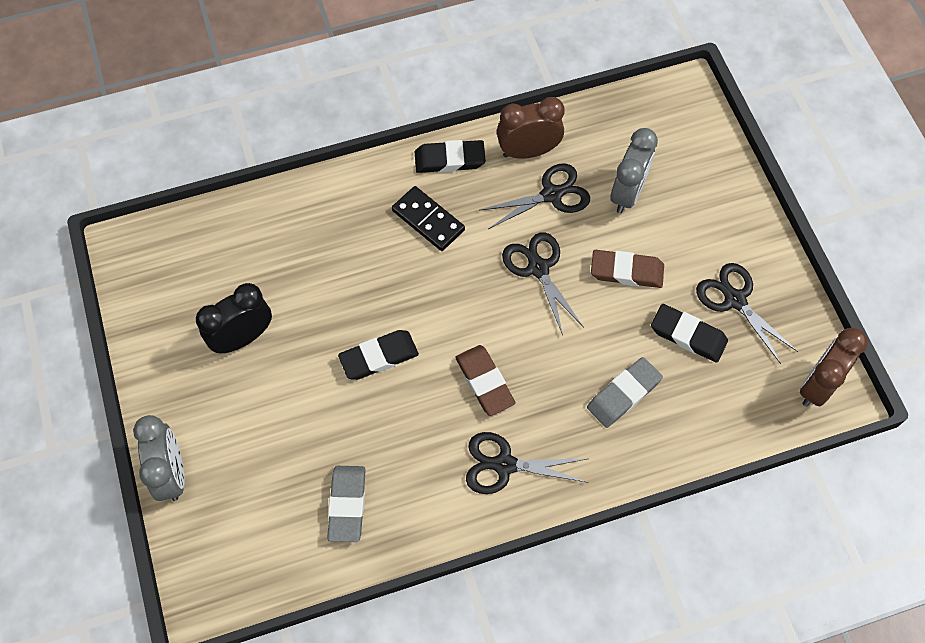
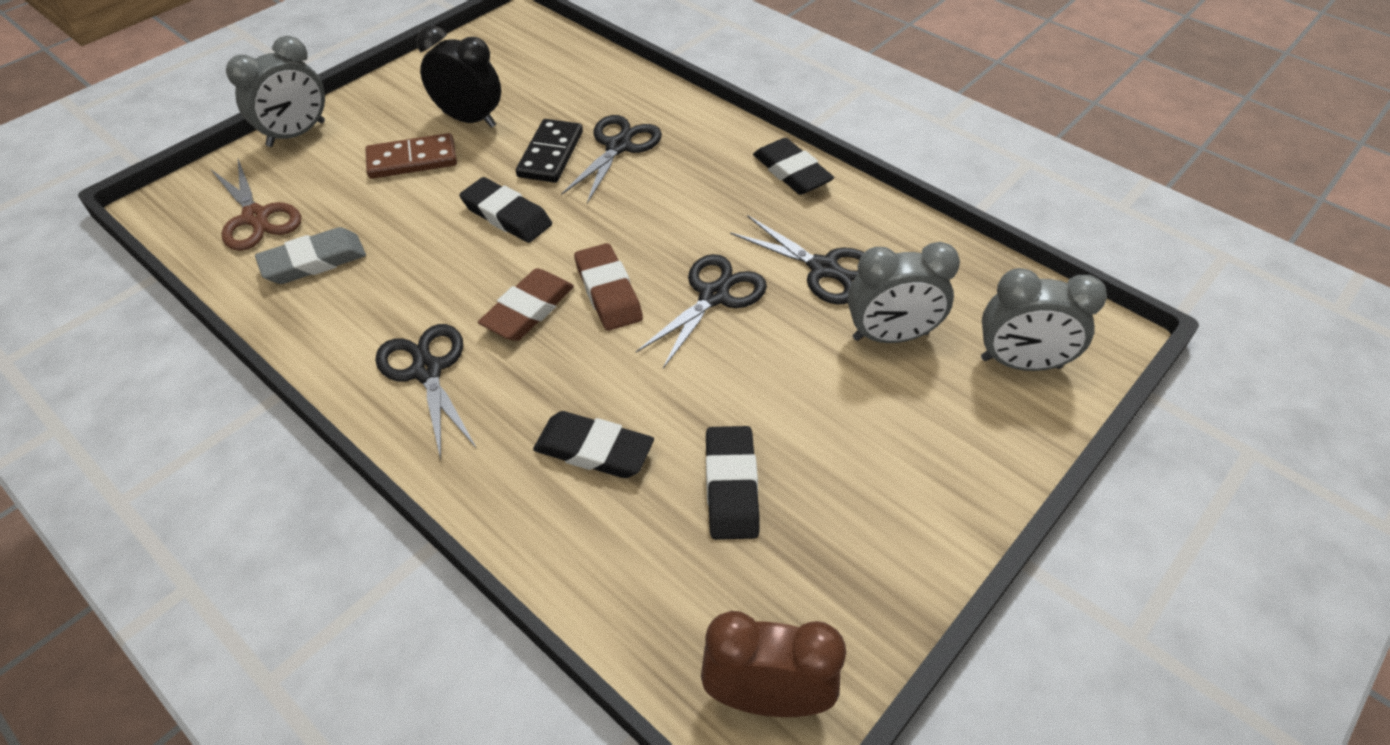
camera: 60 degrees right, 15 degrees down
black domino [392,186,465,251] -> black domino moved to [516,119,583,183]
brown clock [497,97,565,159] -> none
grey eraser [587,357,663,428] -> black eraser [533,411,654,478]
brown eraser [591,250,664,288] -> brown eraser moved to [574,243,643,331]
black scissors [696,263,798,364] -> black scissors moved to [561,115,662,203]
none -> brown scissors [211,159,301,251]
none -> brown domino [365,133,457,179]
none -> grey clock [981,268,1107,371]

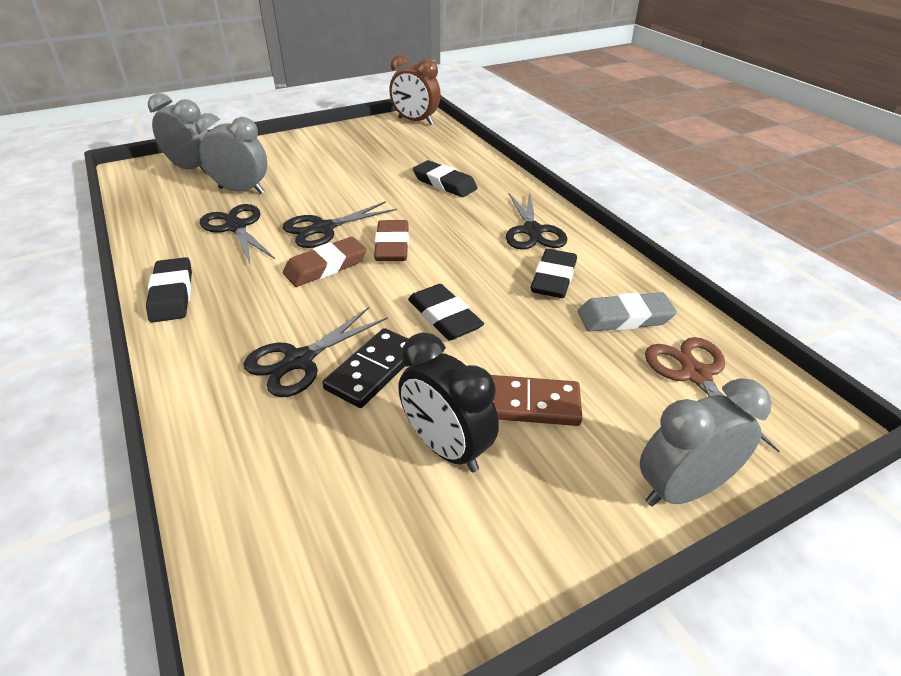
camera: 160 degrees left, 10 degrees down
brown eraser [478,268,574,341] -> brown eraser moved to [283,237,367,287]
black eraser [706,426,760,540] -> black eraser moved to [531,249,577,298]

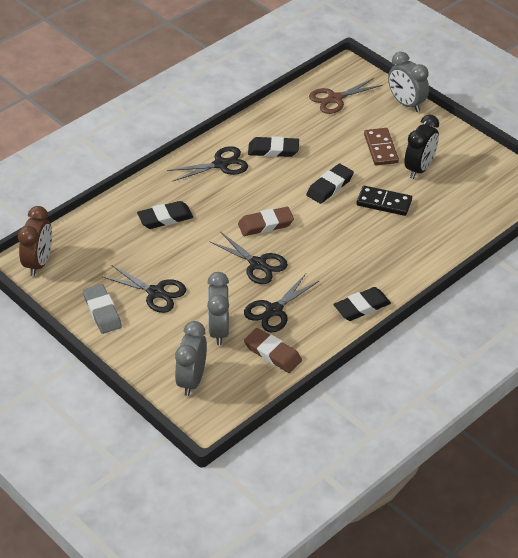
camera: 105 degrees left, 5 degrees up
black scissors [244,307,388,397] -> black scissors moved to [102,265,186,313]
brown eraser [283,237,367,287] -> brown eraser moved to [244,328,302,373]
black eraser [413,160,478,197] -> black eraser turned 45 degrees clockwise [137,201,193,229]
grey eraser [578,292,677,332] -> grey eraser moved to [83,284,122,334]

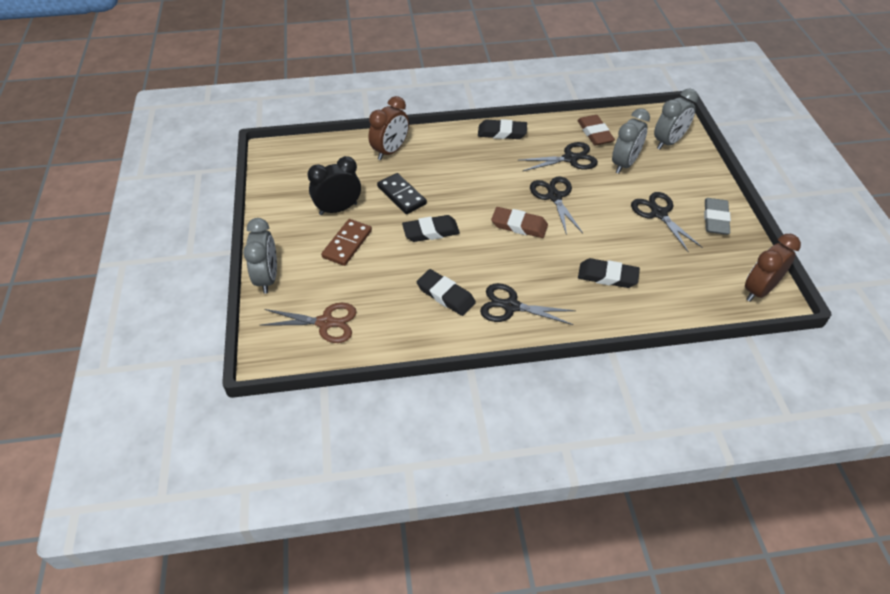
camera: 145 degrees left, 5 degrees up
none -> brown clock [368,96,409,160]

